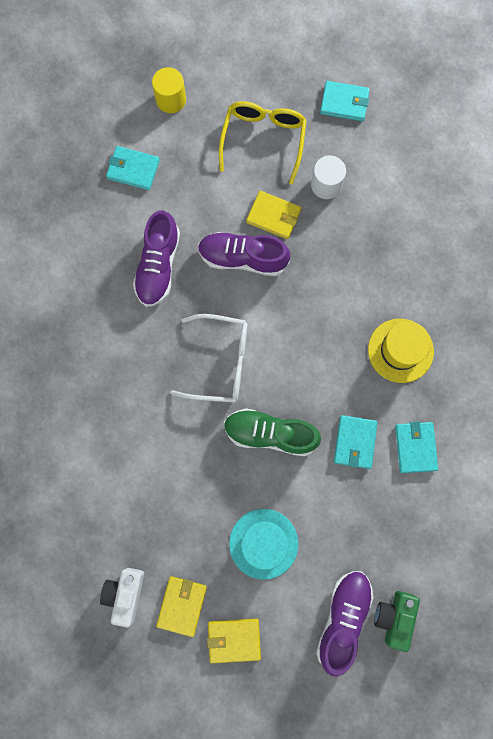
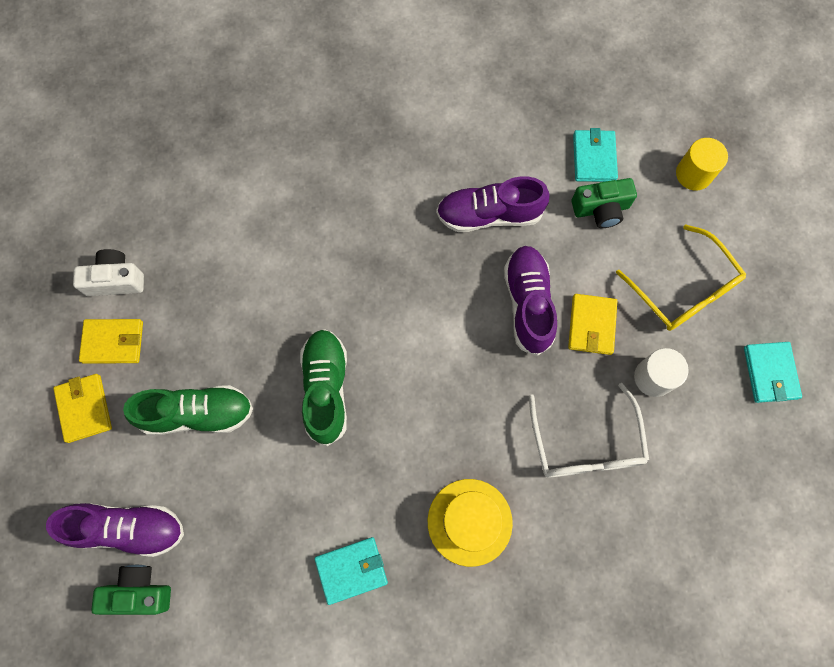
camera: 75 degrees right, 5 degrees down
white glasses [170,314,248,403] -> white glasses moved to [529,383,649,477]
yellow glasses [219,101,307,184] -> yellow glasses turned 60 degrees clockwise [616,224,746,331]
turquoise hat [229,509,298,580] -> green shoe [123,385,253,435]
turquoise wallet [334,415,378,469] -> none
none -> green camera [571,178,637,228]

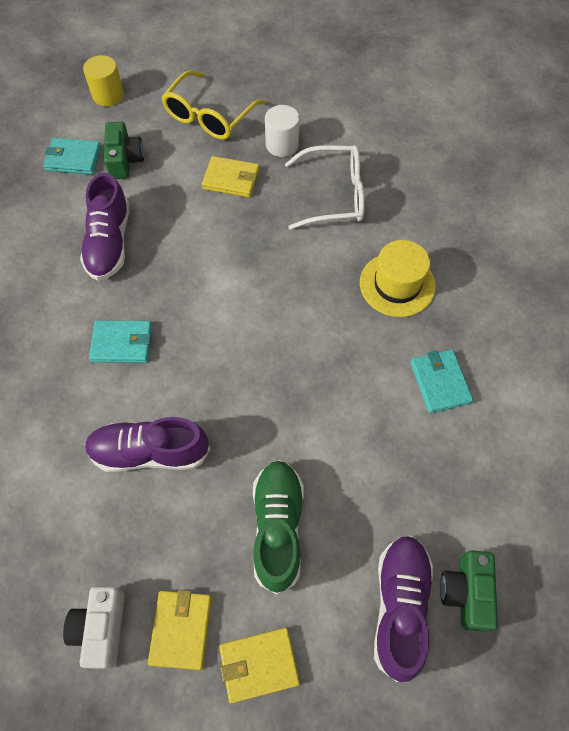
camera: 85 degrees left, 10 degrees down
green shoe [300,329,347,446] -> none
purple shoe [504,246,557,356] -> purple shoe moved to [85,417,210,472]
yellow glasses [616,224,746,331] -> yellow glasses turned 150 degrees clockwise [161,70,265,140]
turquoise wallet [744,342,802,403] -> turquoise wallet moved to [89,320,152,363]

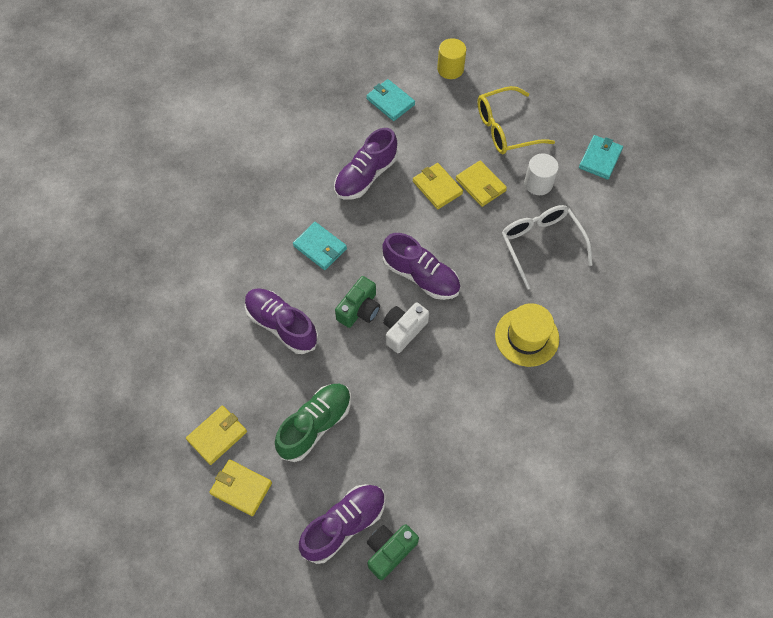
camera: 40 degrees right, 0 degrees up
white camera [63,586,125,669] -> white camera moved to [383,302,429,353]
green camera [104,121,144,179] -> green camera moved to [335,276,380,328]
white glasses [285,145,365,230] -> white glasses turned 150 degrees counterclockwise [502,205,593,290]
turquoise wallet [410,350,473,413] -> turquoise wallet moved to [579,135,623,180]
none -> purple shoe [382,233,460,300]
none -> yellow wallet [413,163,463,209]

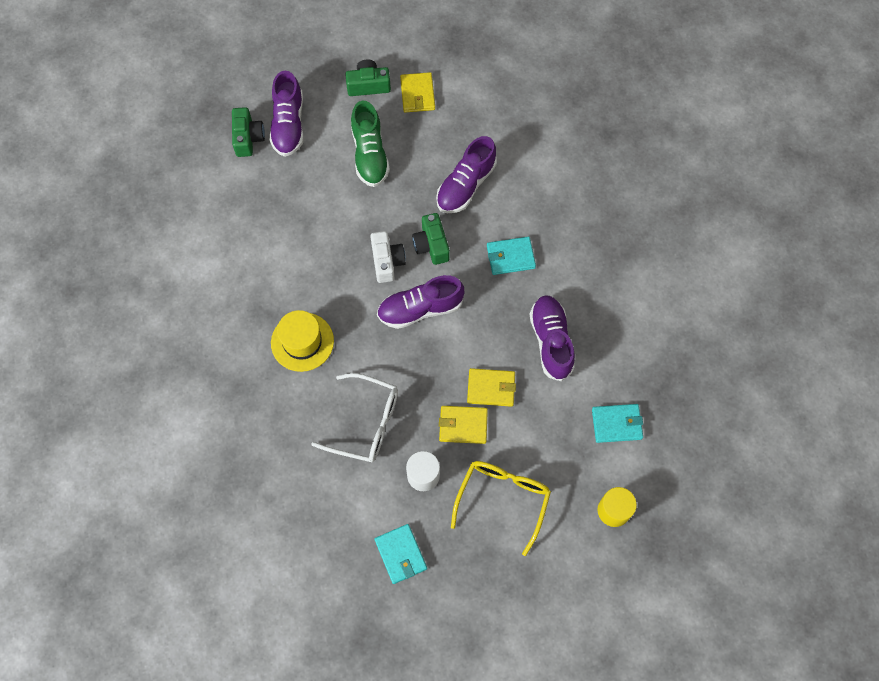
camera: 130 degrees right, 5 degrees up
yellow wallet [209,459,272,516] -> green camera [345,59,391,96]
purple shoe [245,288,318,354] -> purple shoe turned 135 degrees clockwise [436,136,497,213]

